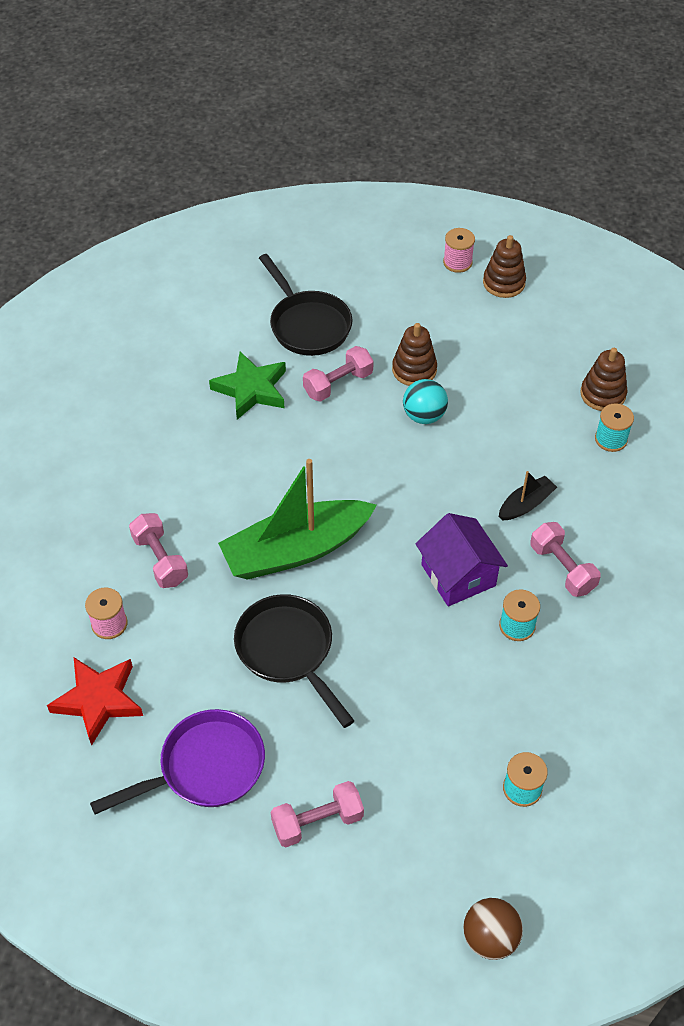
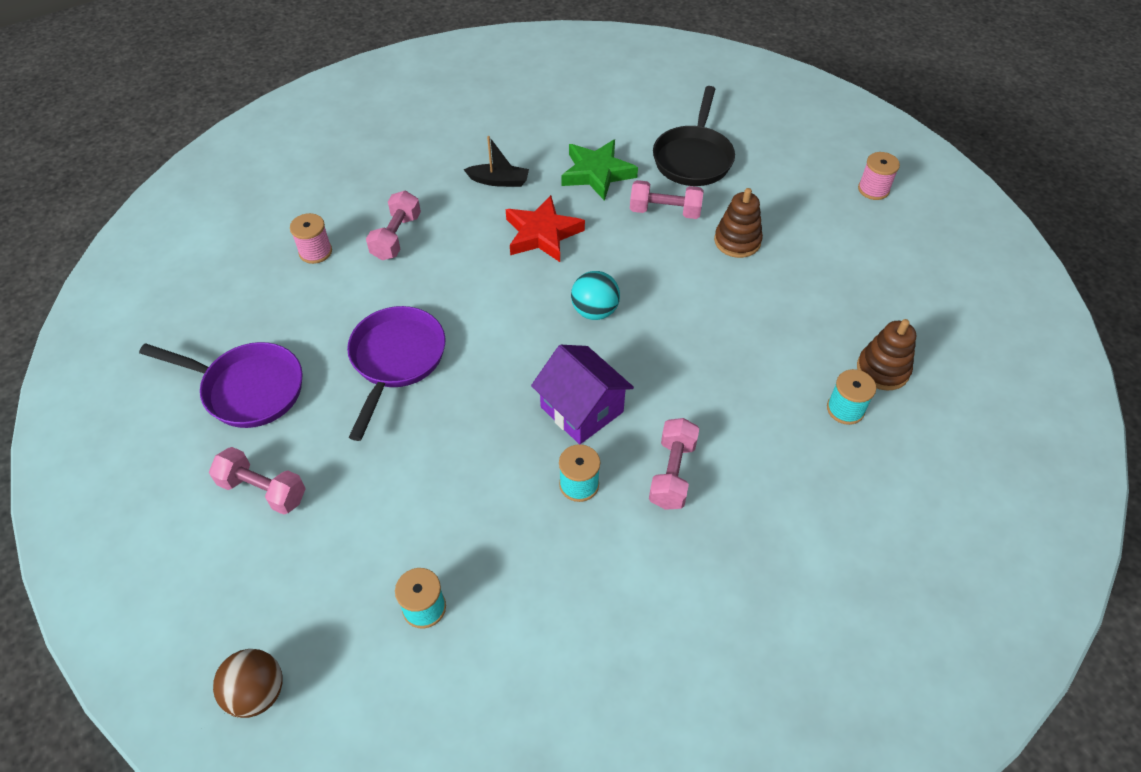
camera: 45 degrees right, 0 degrees up
red star [47,657,143,746] -> red star moved to [506,195,585,262]
green boat [218,459,377,580] -> none
black pan [234,594,354,728] -> purple pan [347,306,445,441]
turquoise ball [403,379,448,424] -> turquoise ball moved to [571,271,620,320]
purple house [416,513,508,606] -> purple house turned 60 degrees counterclockwise [531,345,634,444]
brown stacking toy [483,235,526,298] -> none
black boat [499,471,557,520] -> black boat moved to [463,136,529,187]

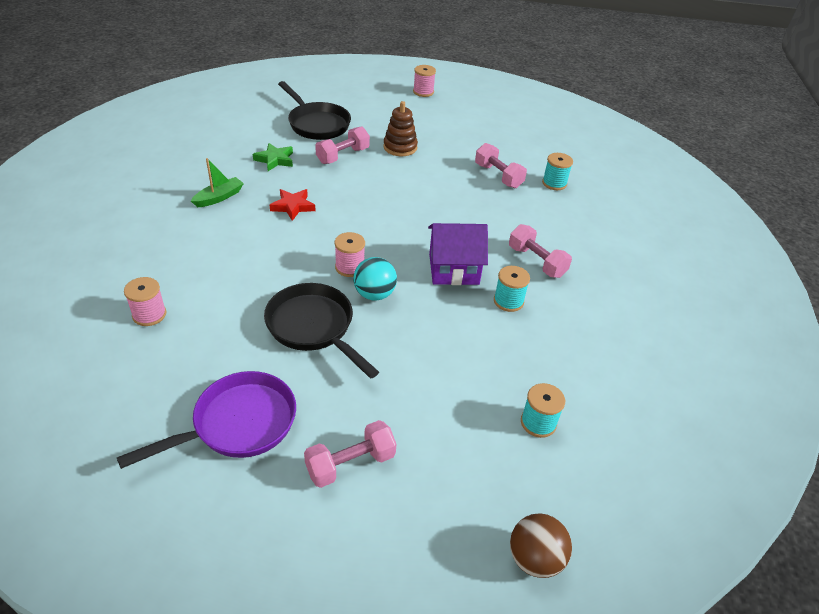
camera: 55 degrees left, 10 degrees down
purple pan [347,306,445,441] -> black pan [264,283,379,379]
pink dumbbell [366,191,421,260] -> pink dumbbell moved to [475,143,527,188]
black boat [463,136,529,187] -> green boat [191,158,244,207]
red star [506,195,585,262] -> red star [270,189,316,221], size x0.66
green star [561,139,638,201] -> green star [253,143,293,171], size x0.66
turquoise ball [571,271,620,320] -> turquoise ball moved to [353,257,397,301]
brown stacking toy [857,319,916,390] -> none
none -> pink spool [335,232,365,277]

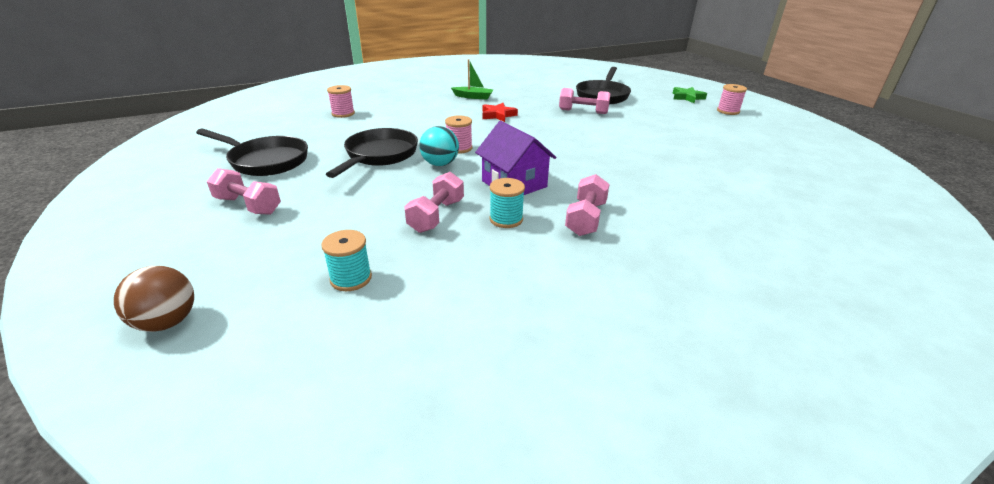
camera: 60 degrees right, 10 degrees down
purple pan [117,371,296,469] -> black pan [196,129,308,176]
green star [253,143,293,171] -> green star moved to [673,87,707,103]
brown stacking toy [383,101,418,156] -> none
pink dumbbell [475,143,527,188] -> pink dumbbell moved to [404,172,464,233]
turquoise spool [542,153,573,190] -> none

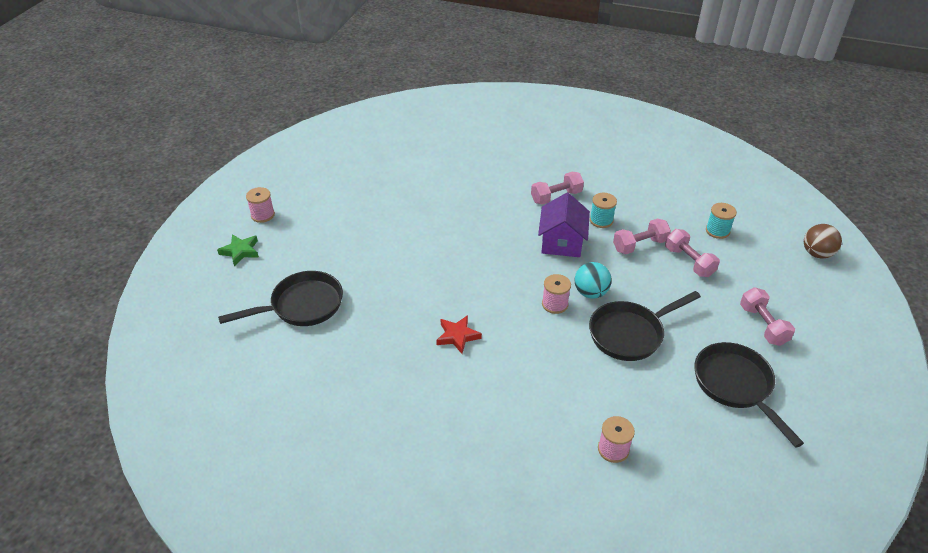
camera: 135 degrees left, 10 degrees up
green boat [451,59,493,99] -> none
pink dumbbell [559,88,610,114] -> pink dumbbell moved to [665,229,720,277]

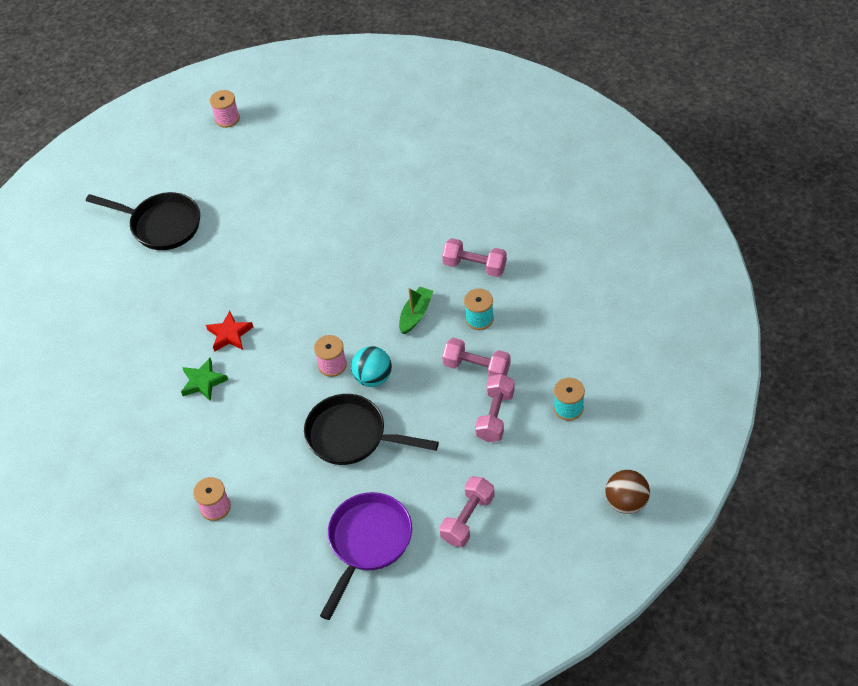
camera: 50 degrees right, 10 degrees up
green star [217,234,259,266] -> green star moved to [181,358,228,401]
purple house [538,193,590,257] -> green boat [399,287,433,335]
black pan [695,342,804,448] -> purple pan [320,492,412,620]

